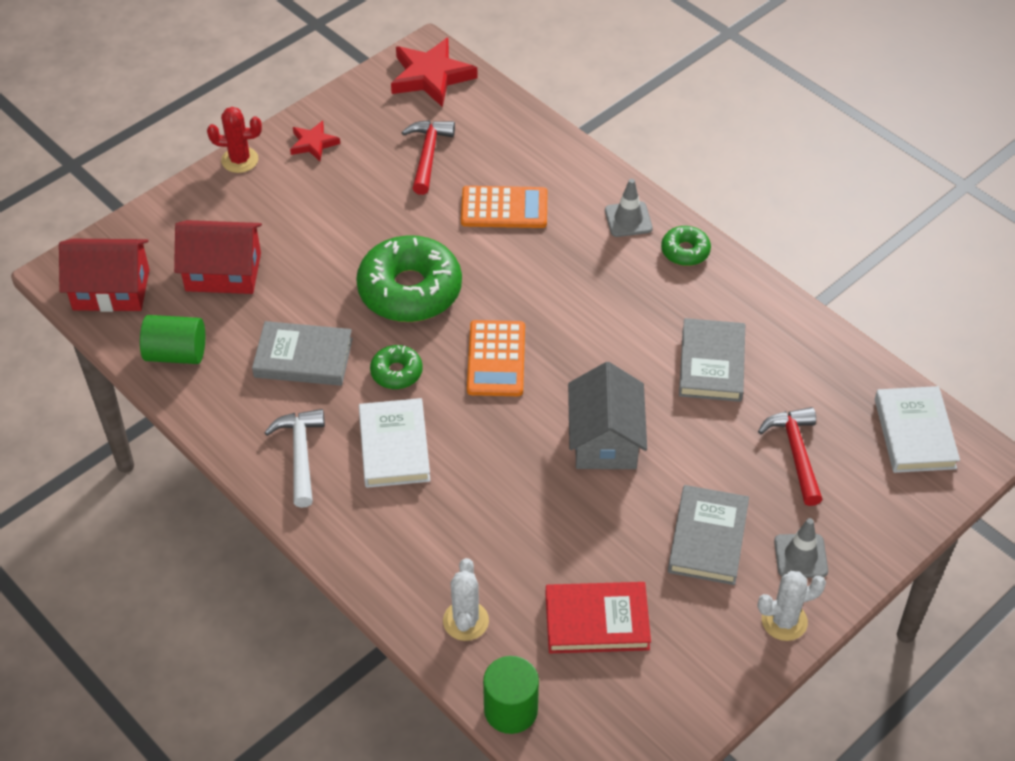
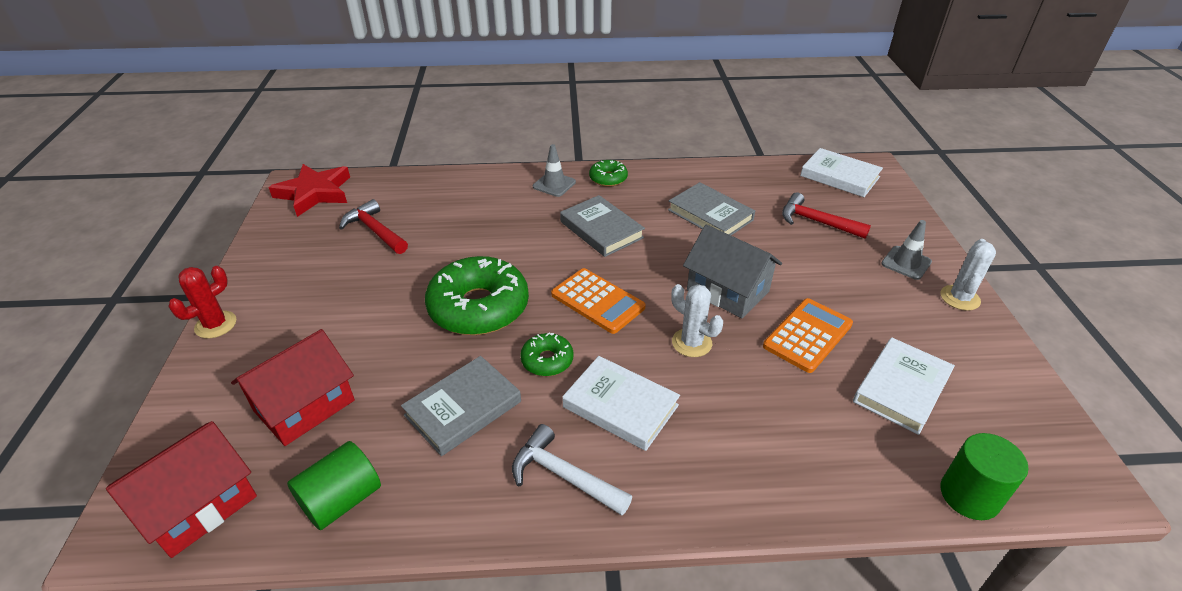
camera: 50 degrees left, 10 degrees down
red star [290,121,340,161] -> none
white cactus [443,558,489,641] -> white cactus moved to [671,284,723,357]
orange calculator [461,186,548,228] -> orange calculator moved to [763,298,853,373]
red book [546,582,651,653] -> white book [853,337,955,435]
grey book [668,485,749,585] -> grey book moved to [560,195,645,257]

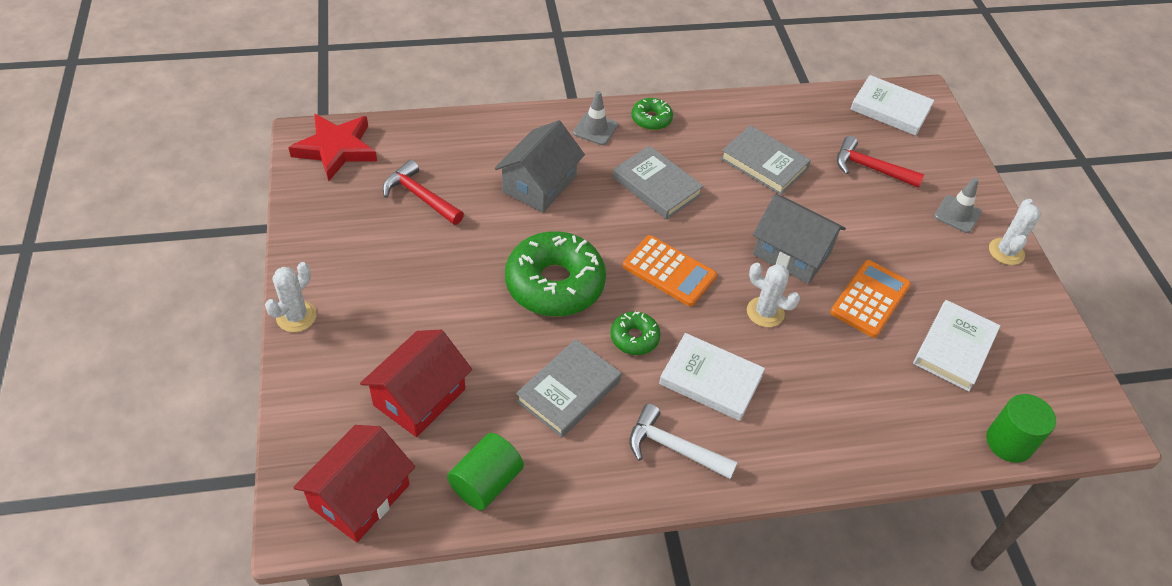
camera: 10 degrees left, 10 degrees up
red cactus [168,266,236,338] -> white cactus [265,262,317,332]
none -> grey house [495,120,585,212]

